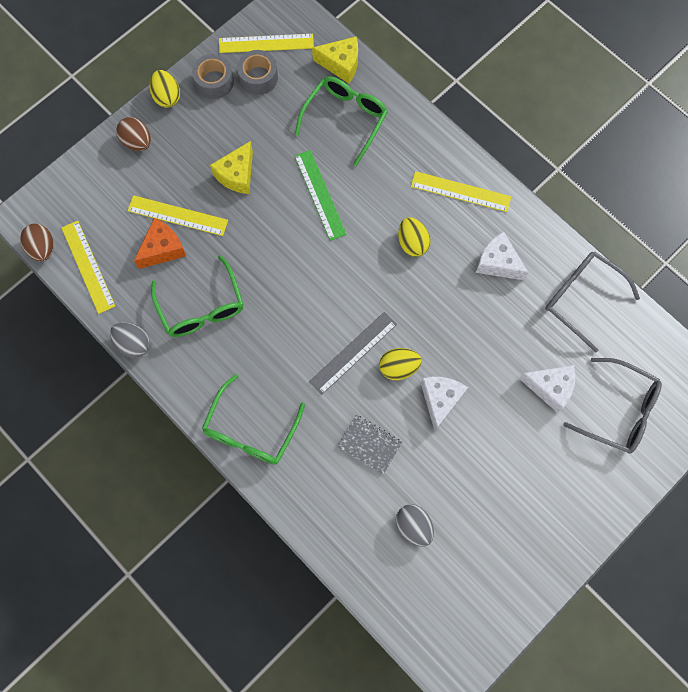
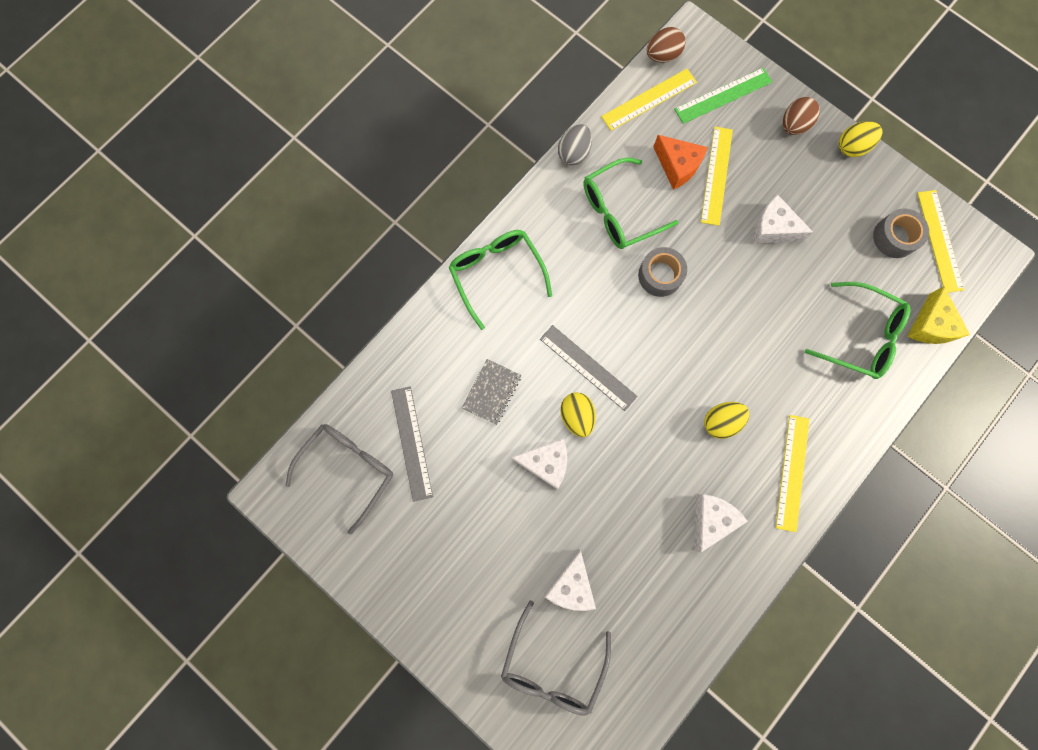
camera: 85 degrees right, 5 degrees up
grey tape [192,54,234,99] -> grey tape moved to [638,247,687,297]
green glasses [202,374,305,465] -> green glasses turned 45 degrees clockwise [449,230,552,330]
yellow cheese [210,141,253,194] -> white cheese [753,194,813,243]
green ruler [295,150,347,241] -> green ruler moved to [674,68,772,124]
grey egg [396,504,434,547] -> grey ruler [391,386,433,502]
grey glasses [545,252,640,353] -> grey glasses moved to [285,424,393,535]

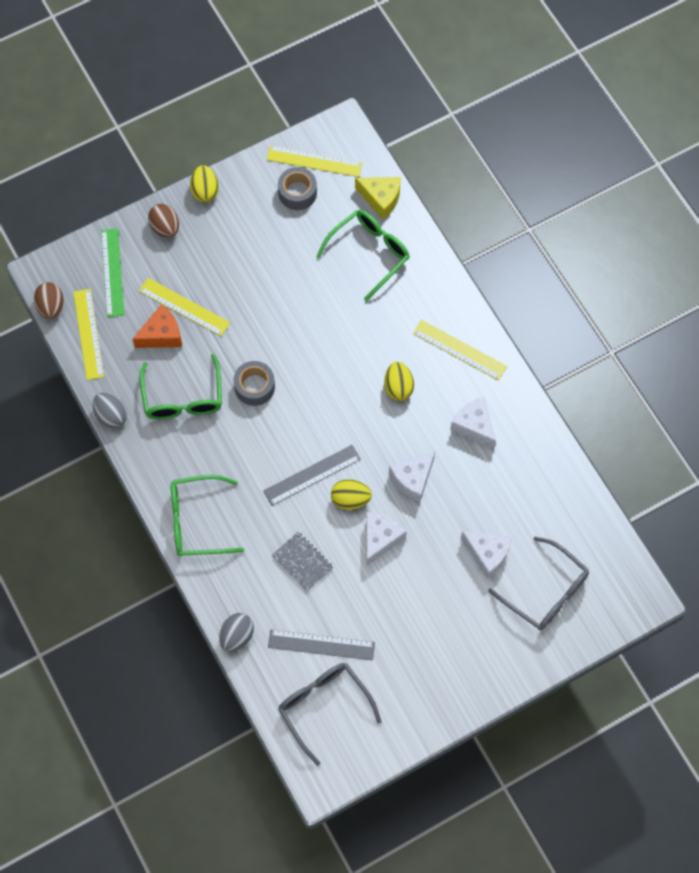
camera: 70 degrees left, 10 degrees down
white cheese [753,194,813,243] -> white cheese moved to [389,451,435,502]
none -> grey egg [219,613,254,652]

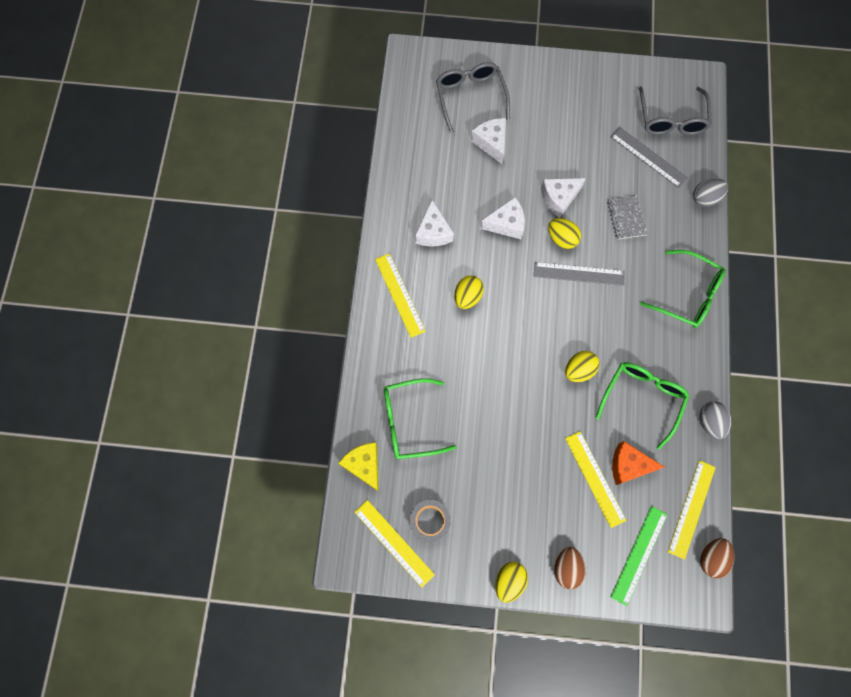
camera: 145 degrees left, 5 degrees up
grey tape [234,361,275,406] -> yellow egg [565,351,600,382]

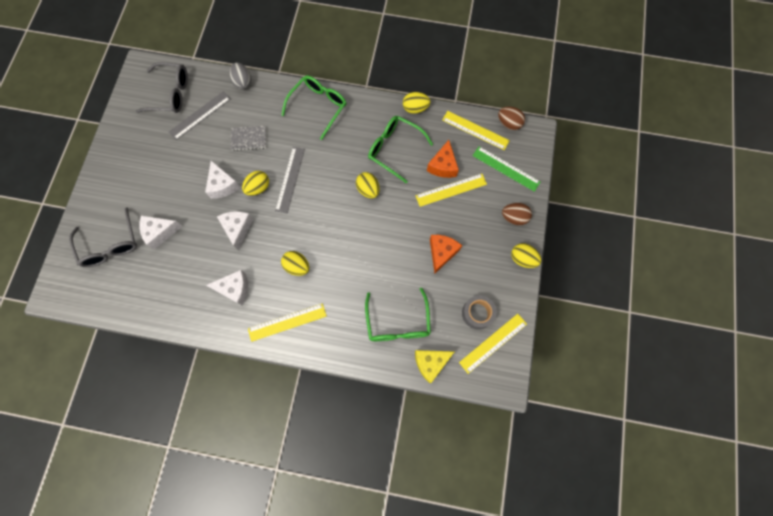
camera: 85 degrees left, 0 degrees up
grey glasses [436,62,510,133] -> grey glasses turned 105 degrees counterclockwise [69,207,137,267]
grey egg [700,401,731,439] -> yellow egg [403,92,430,114]
none -> orange cheese [430,235,462,273]

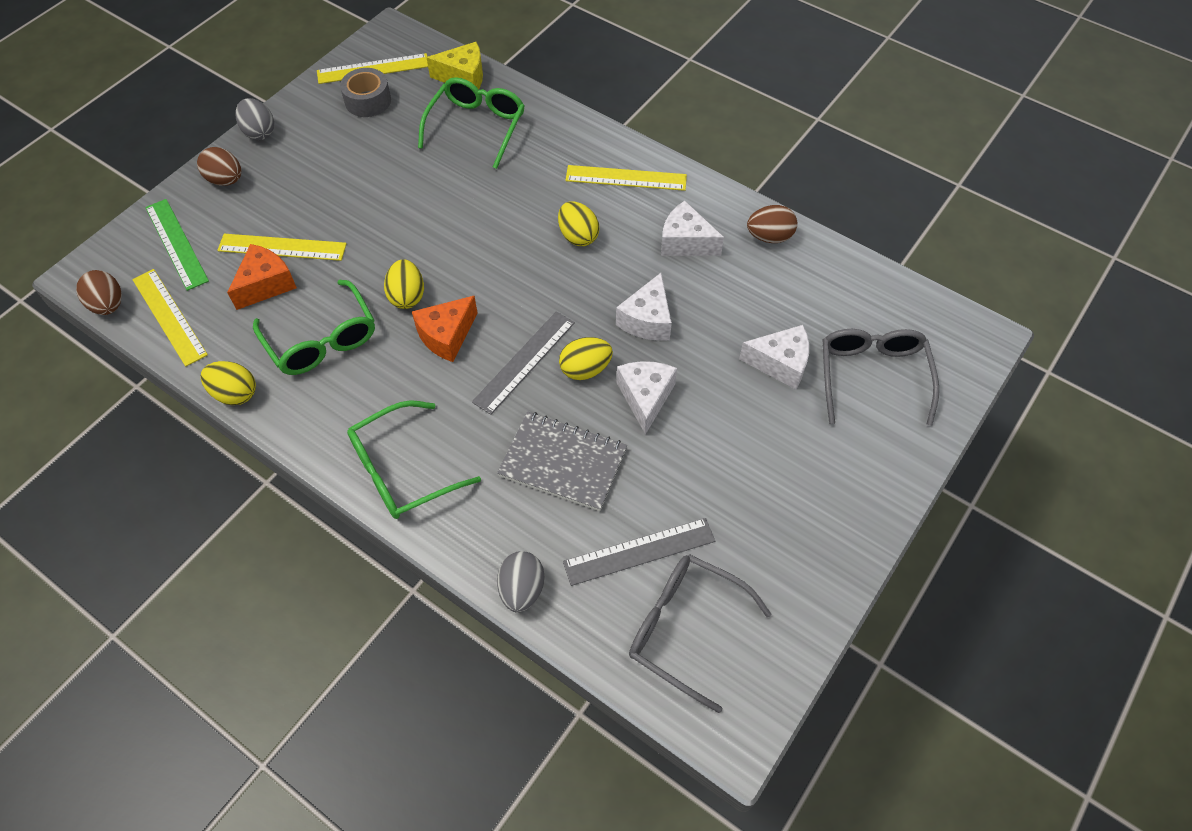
camera: 155 degrees left, 15 degrees down
grey notebook [231,126,266,151] -> grey notebook [497,412,627,511], size x1.52
orange cheese [430,235,462,273] -> orange cheese moved to [412,296,477,362]
yellow egg [511,243,541,268] -> grey egg [236,98,274,140]
none -> brown egg [747,205,797,243]

